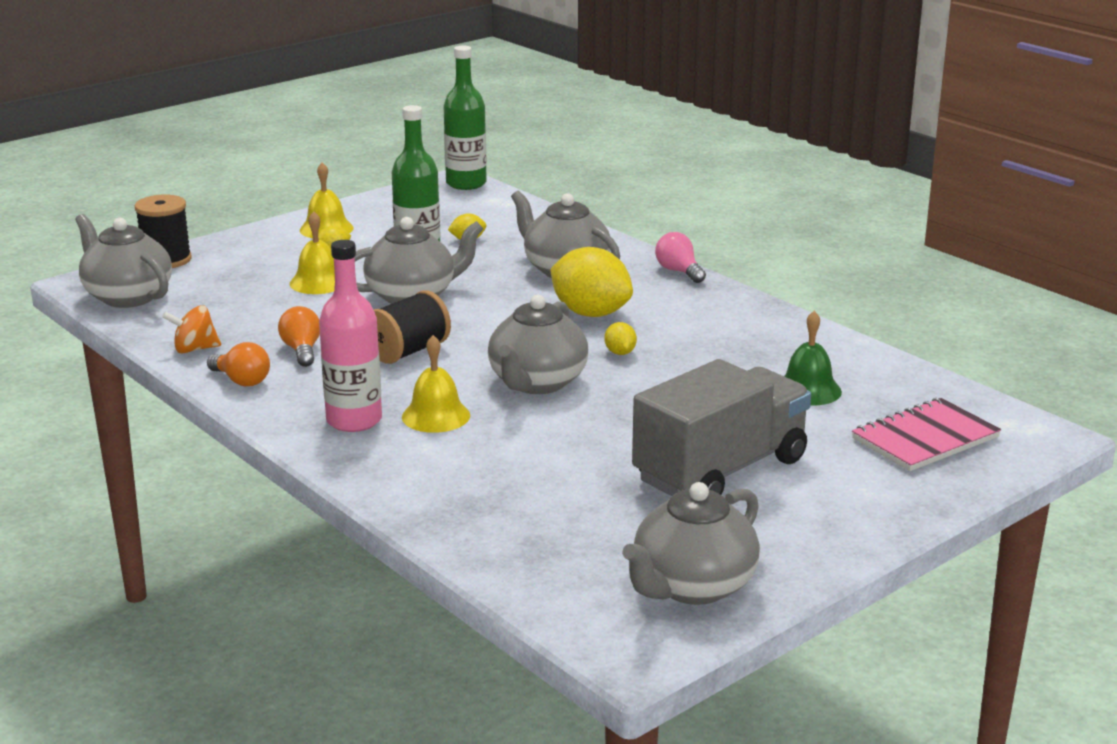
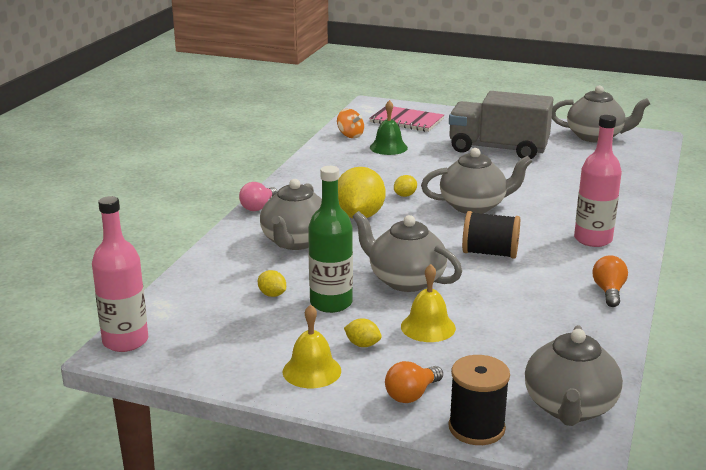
camera: 120 degrees left, 0 degrees up
orange spinning top [162,305,221,354] -> orange spinning top moved to [337,109,364,138]
orange light bulb [278,306,320,367] -> orange light bulb moved to [385,361,443,403]
yellow bell [402,335,470,433] -> none
green bottle [444,46,487,190] -> pink bottle [92,196,148,352]

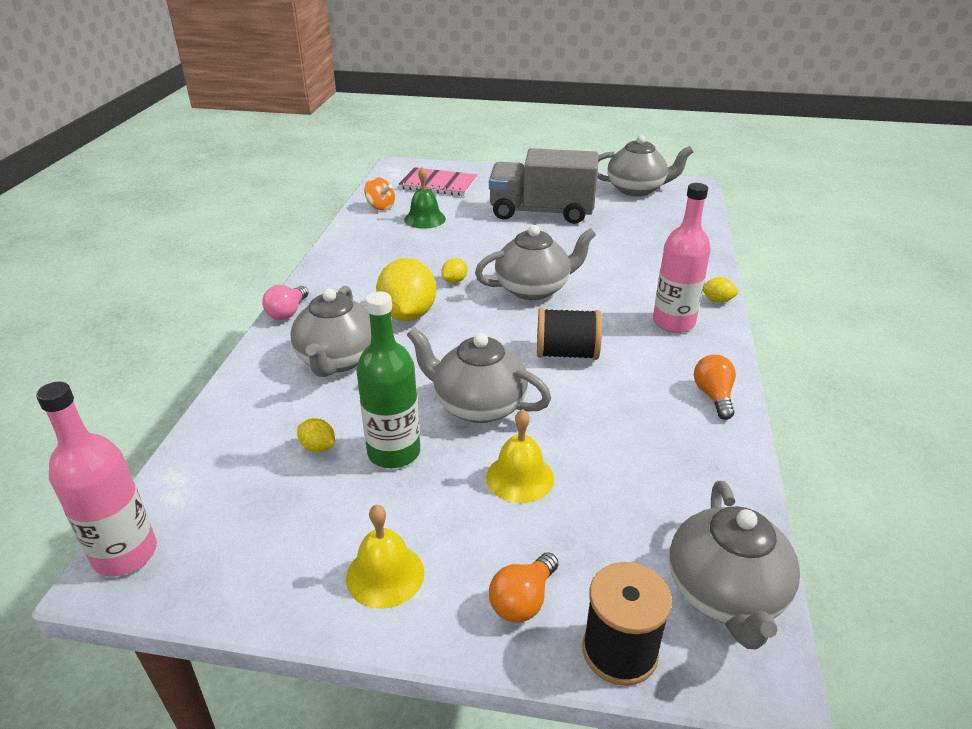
camera: 10 degrees left, 10 degrees up
yellow lemon [344,318,382,347] -> yellow lemon moved to [703,277,738,303]

